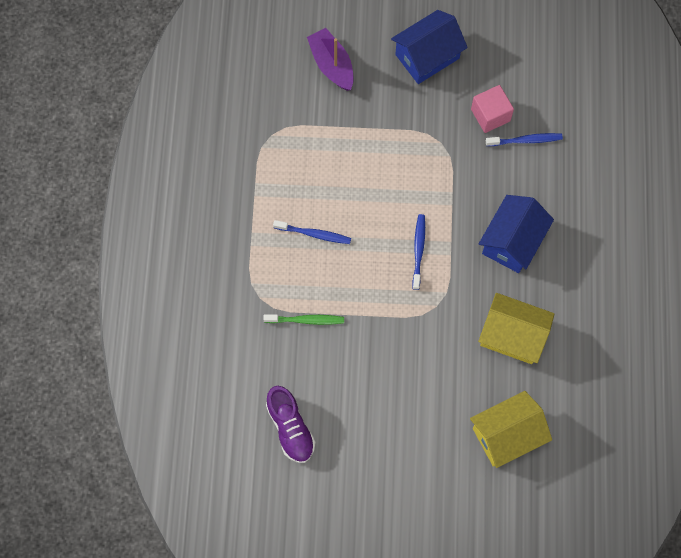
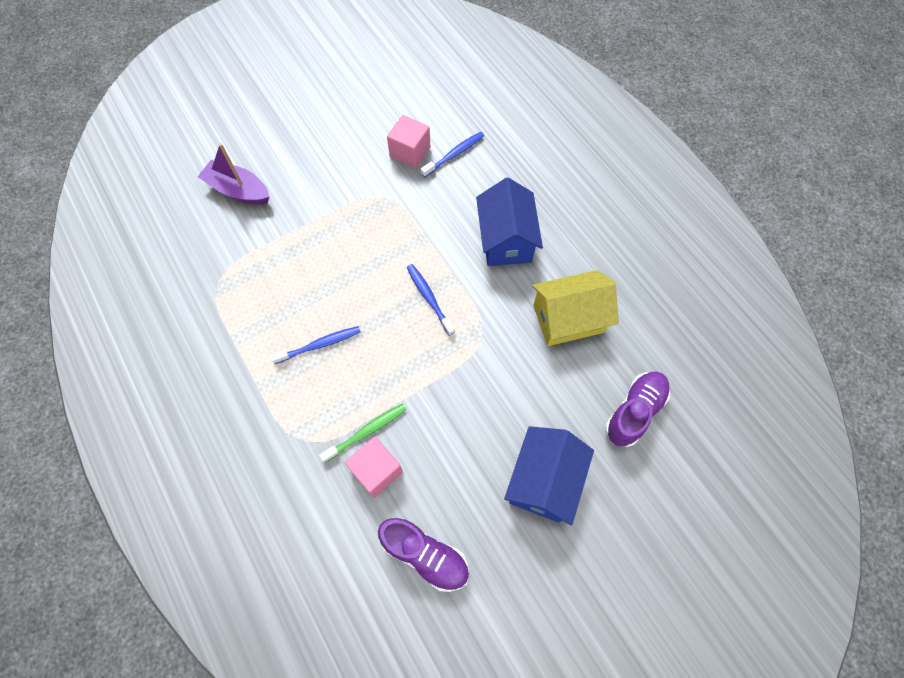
camera: 35 degrees left, 5 degrees down
blue house [391,10,468,84] -> blue house moved to [504,426,594,525]
yellow house [470,391,552,468] -> purple shoe [605,372,670,447]
none -> pink cube [345,437,403,498]

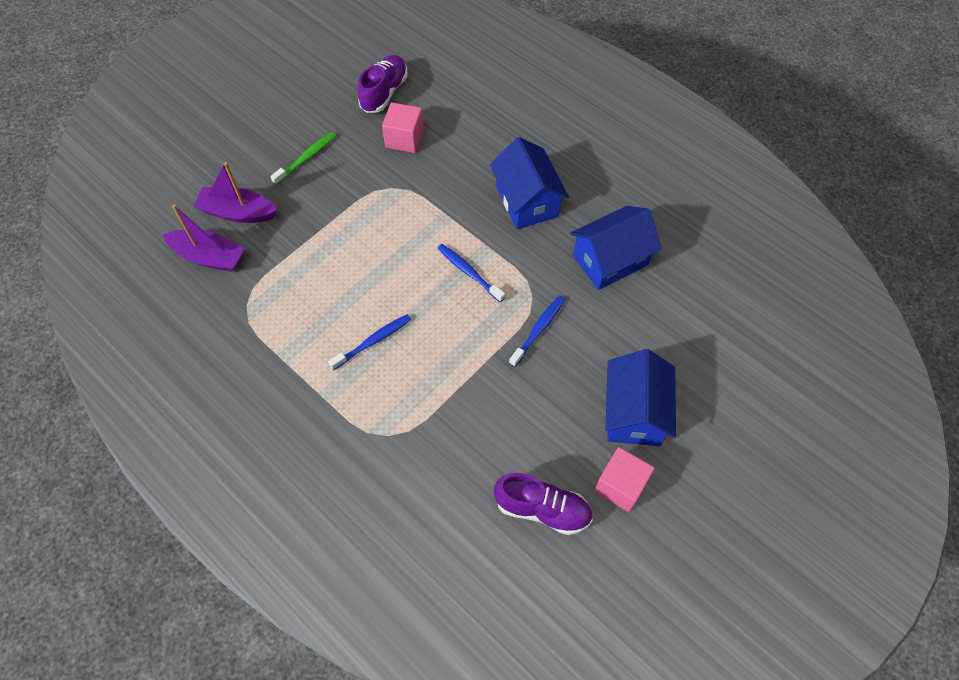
camera: 15 degrees left, 5 degrees down
green toothbrush [319,404,406,463] -> green toothbrush moved to [270,132,336,185]
pink cube [345,437,403,498] -> pink cube moved to [594,447,655,512]
blue toothbrush [421,132,484,177] -> blue toothbrush moved to [509,295,565,367]
yellow house [532,270,619,346] -> blue house [570,206,662,290]
purple shoe [605,372,670,447] -> purple shoe moved to [358,55,408,113]
none -> purple boat [163,204,245,272]

